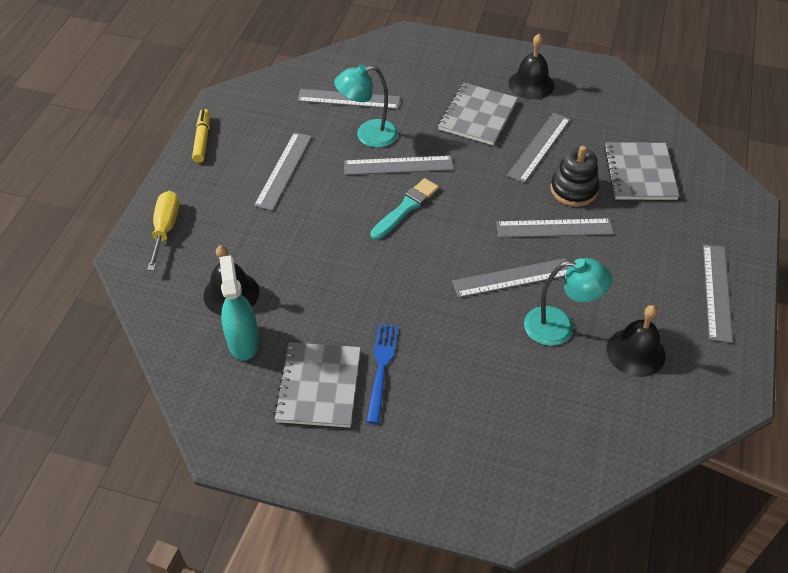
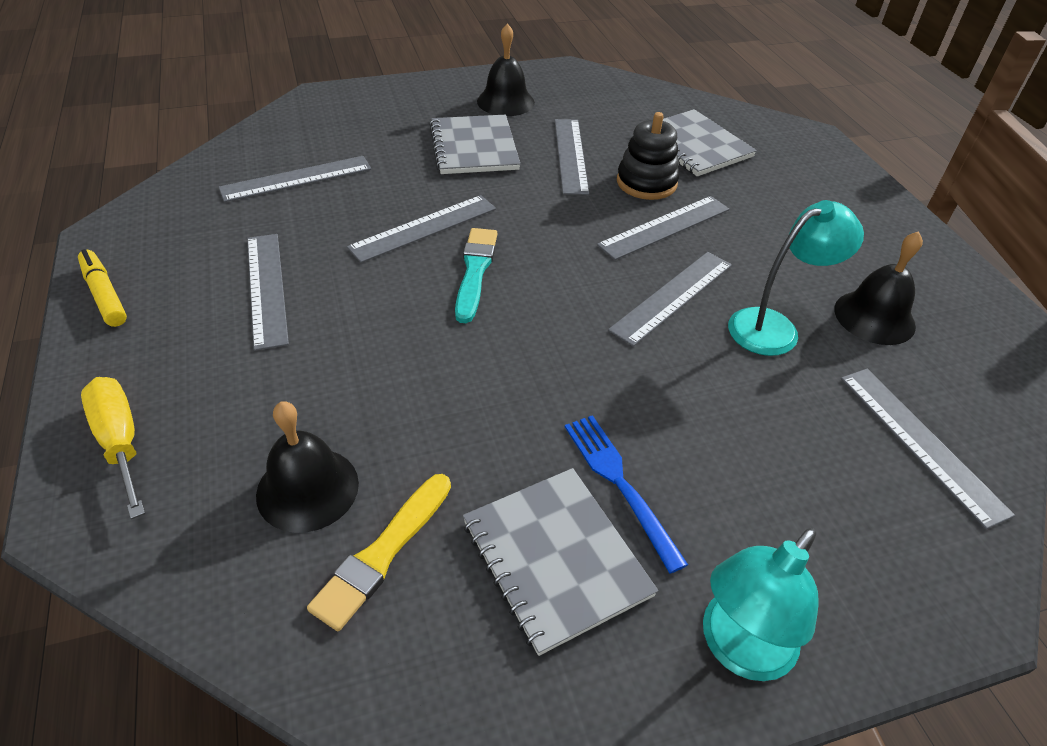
camera: 35 degrees left, 5 degrees down
turquoise spray bottle [219,255,259,360] -> yellow brush [307,474,451,631]
turquoise lamp [334,64,398,148] -> turquoise lamp moved to [703,528,819,681]
grey ruler [703,245,733,343] -> grey ruler moved to [841,369,1015,529]

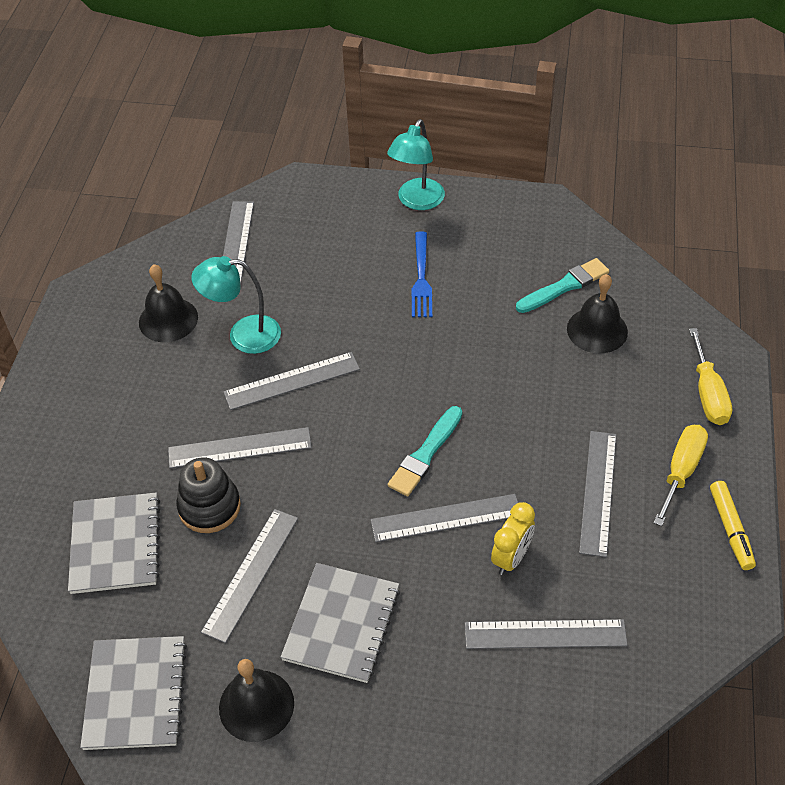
camera: 150 degrees left, 5 degrees up
yellow brush [307,474,451,631] -> turquoise brush [516,258,609,313]
grey notebook [463,468,658,656] -> grey notebook moved to [80,636,187,750]
turquoise lamp [703,528,819,681] -> turquoise lamp turned 135 degrees clockwise [387,119,445,210]
none -> yellow clock [491,502,535,575]
none -> yellow screwdriver [653,425,708,526]

